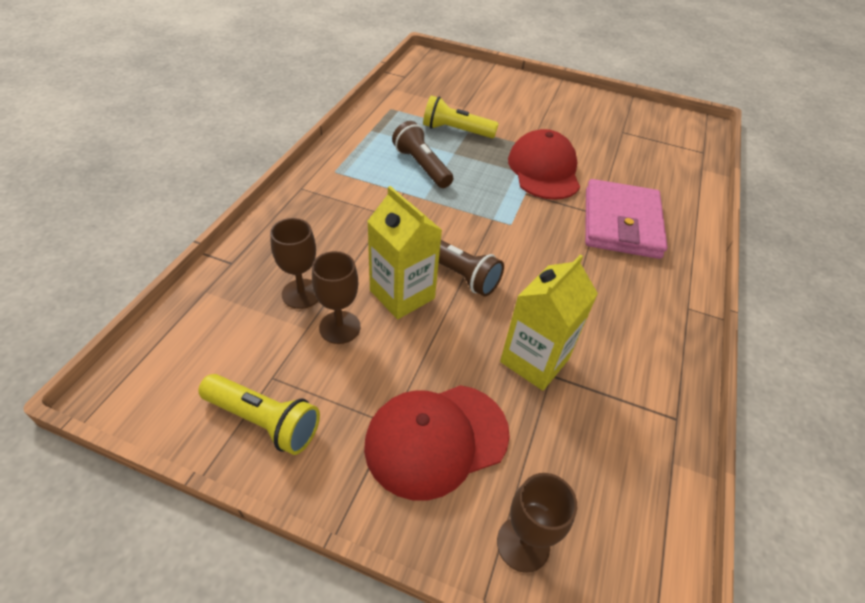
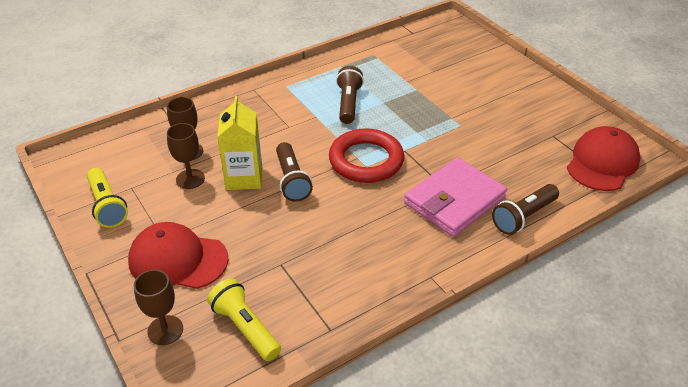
camera: 40 degrees right, 5 degrees down
yellow flashlight [423,96,499,138] -> yellow flashlight moved to [207,278,281,361]
yellow carton [500,254,598,391] -> none
red cap [508,129,580,200] -> red cap moved to [567,126,641,191]
none -> red ring [329,128,404,183]
none -> brown flashlight [492,184,559,235]

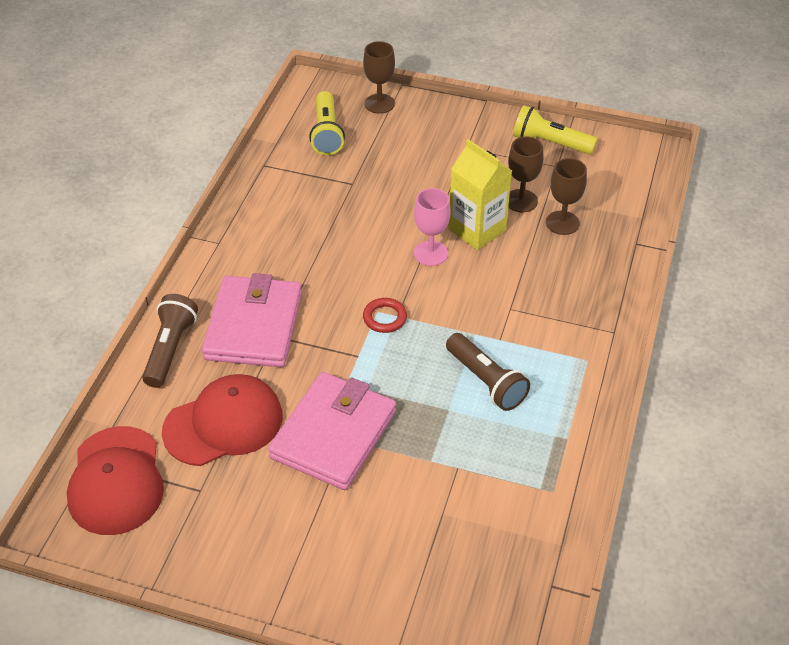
camera: 140 degrees right, 5 degrees up
red cap [128,222,229,289] -> red cap moved to [162,374,283,466]
yellow flashlight [207,278,281,361] -> yellow flashlight turned 75 degrees clockwise [309,91,345,155]
brown flashlight [276,142,313,202] -> pink goblet [414,188,451,266]
red ring [329,128,404,183] -> red ring [363,298,407,333], size x0.45
none -> pink wallet [268,372,396,490]

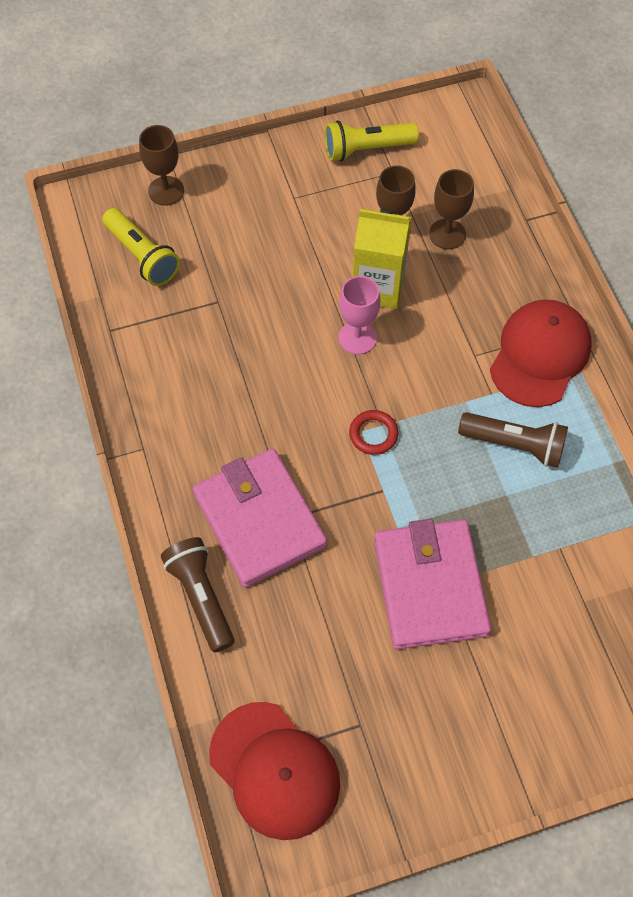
camera: 35 degrees left, 15 degrees up
red cap [162,374,283,466] -> red cap moved to [490,300,592,407]

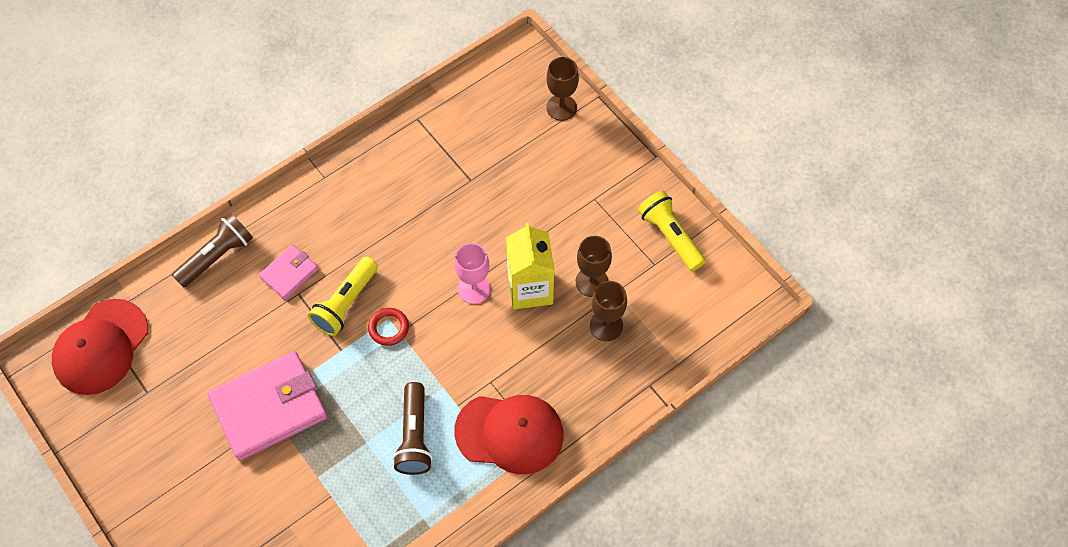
camera: 70 degrees right, 0 degrees up
yellow flashlight [102,208,180,286] -> yellow flashlight moved to [308,257,378,336]
pink wallet [193,449,327,588] -> pink wallet [259,245,318,299], size x0.51

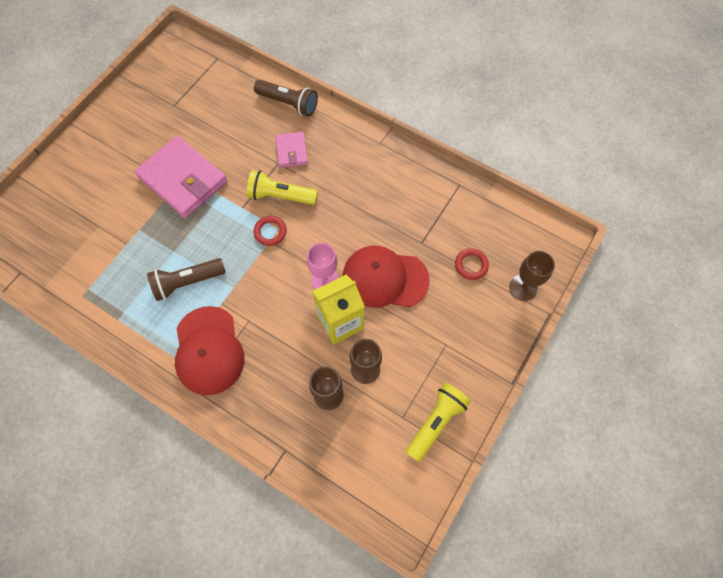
camera: 70 degrees right, 5 degrees up
red cap [52,299,148,395] -> red cap moved to [343,246,430,308]
pink wallet [259,245,318,299] -> pink wallet turned 60 degrees clockwise [275,132,308,168]
none -> red ring [455,248,489,280]

